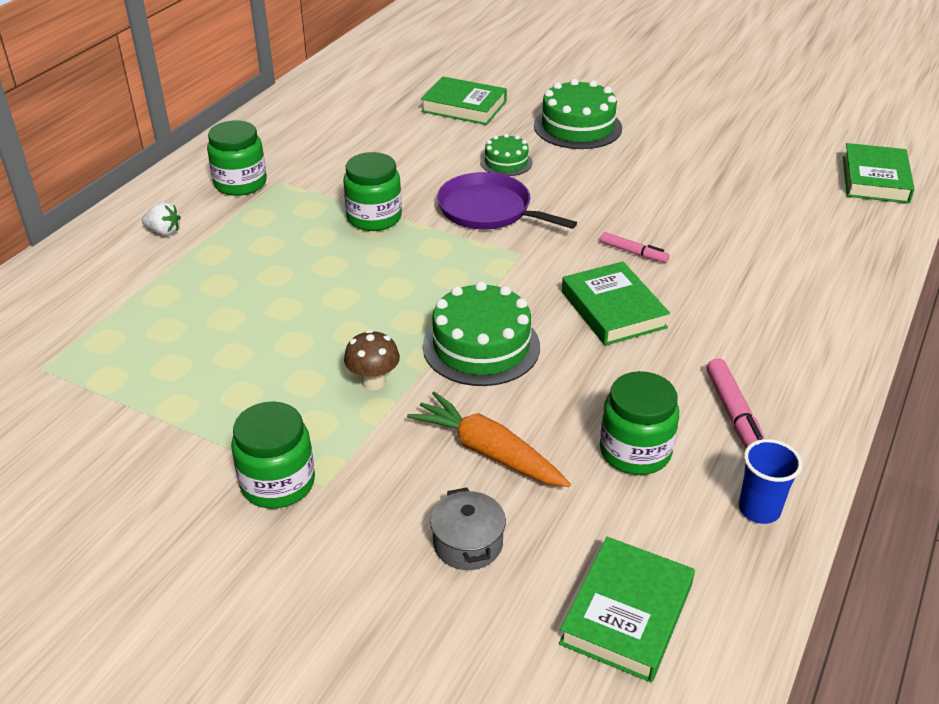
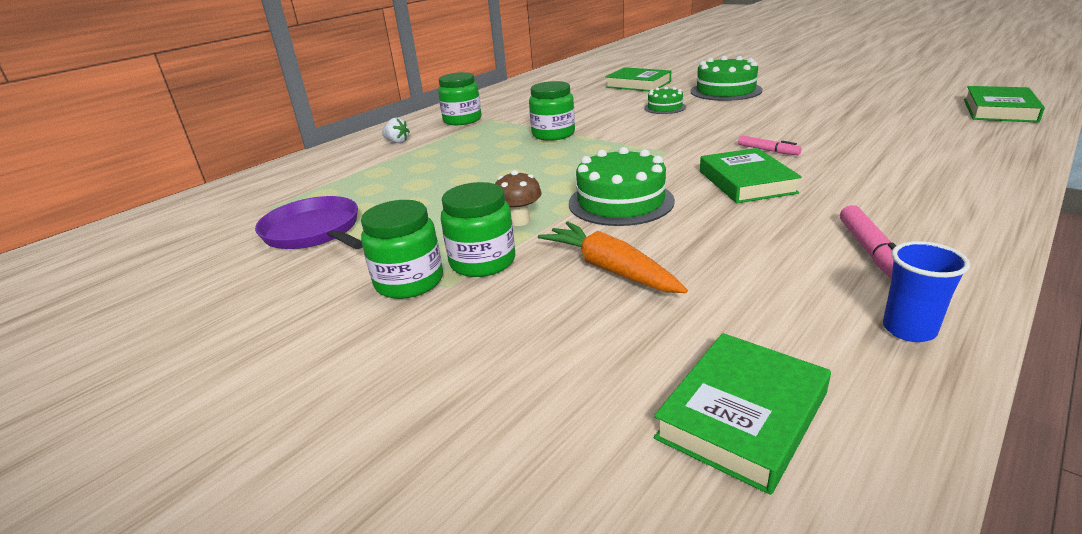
camera: 15 degrees right, 10 degrees down
grey pot [430,488,506,570] -> none
purple pan [437,172,577,229] -> purple pan moved to [255,196,363,249]
green jar [600,371,679,475] -> green jar moved to [441,182,515,277]

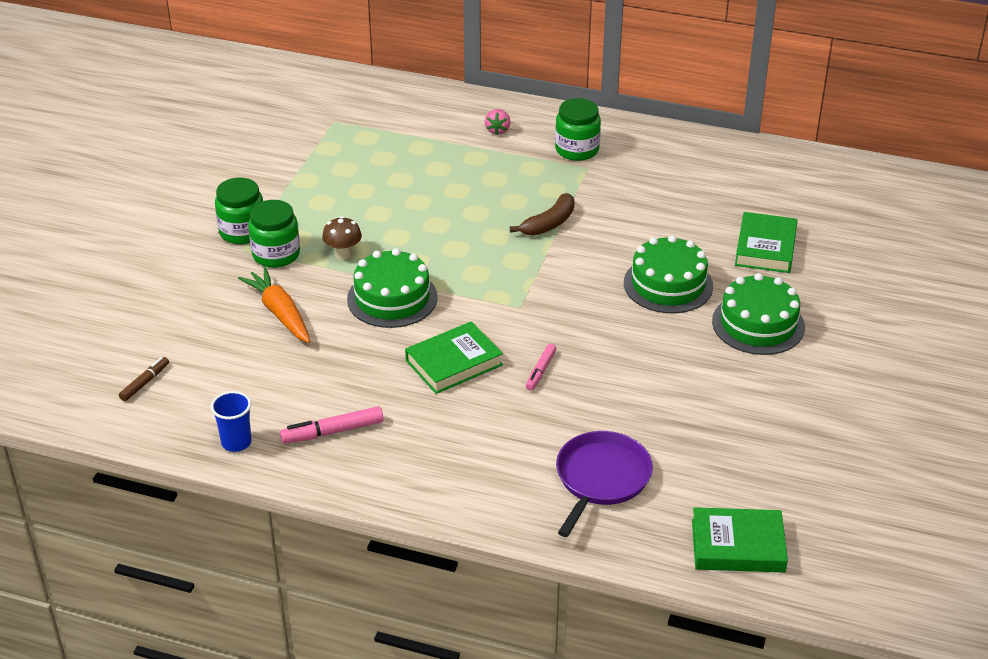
camera: 65 degrees right, 10 degrees up
purple pan [255,196,363,249] -> purple pan moved to [556,431,653,537]
white strawberry [382,118,410,143] -> pink strawberry [484,109,511,135]
green jar [529,81,575,141] -> brown banana [510,193,574,236]
orange carrot [538,221,688,293] -> orange carrot turned 60 degrees counterclockwise [238,267,311,343]
green cake [644,87,686,114] -> green cake [624,235,713,313], size x1.77
green book [654,333,831,495] -> brown marker [119,357,169,401]

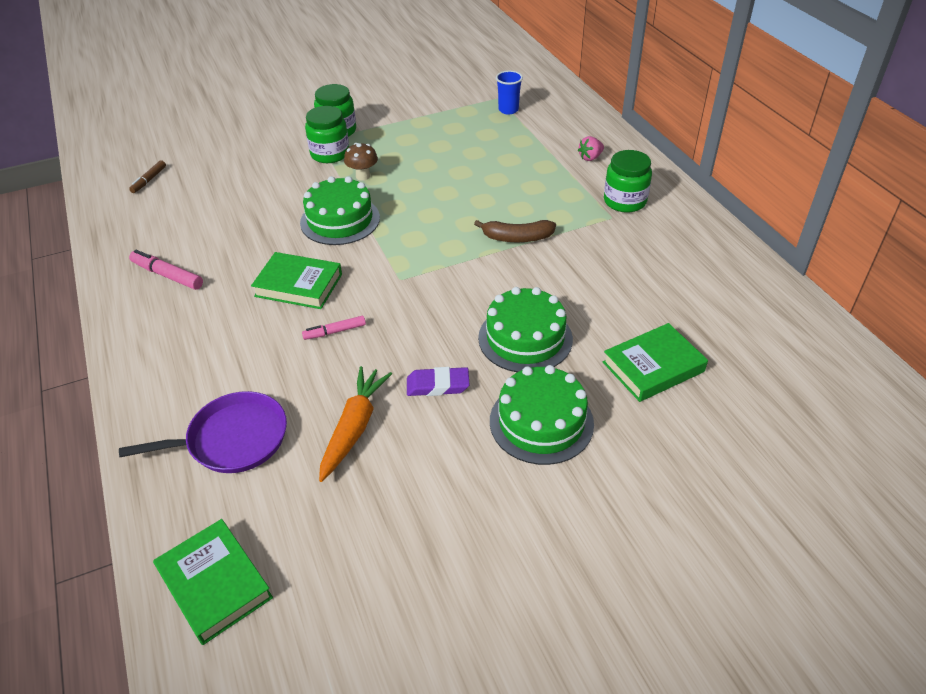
camera: 50 degrees right, 5 degrees up
brown marker [119,357,169,401] -> brown marker turned 120 degrees clockwise [129,160,166,193]
blue cup [211,391,252,452] -> blue cup moved to [496,71,523,115]
orange carrot [238,267,311,343] -> orange carrot moved to [319,366,392,482]
none -> purple eraser [407,367,470,396]

